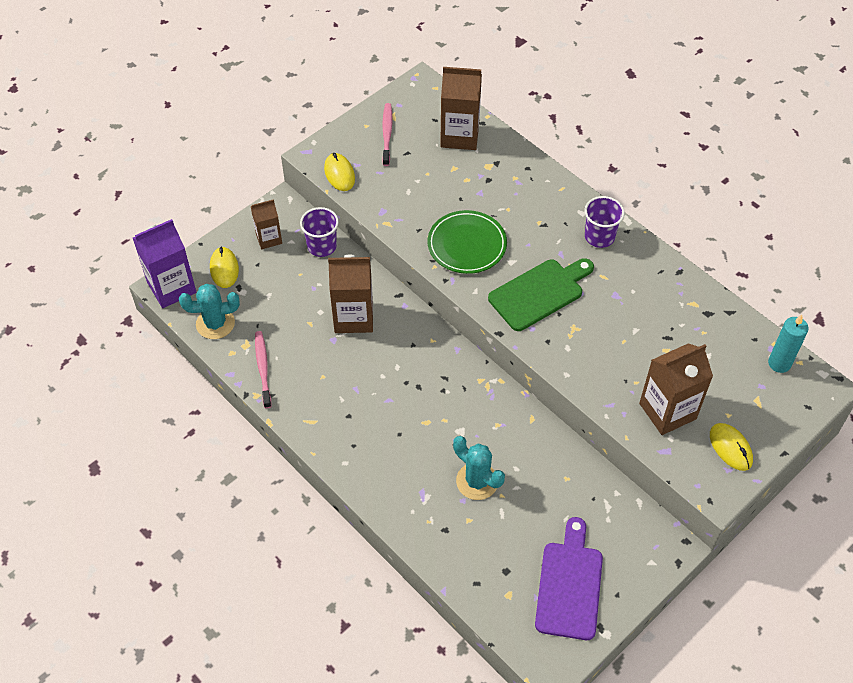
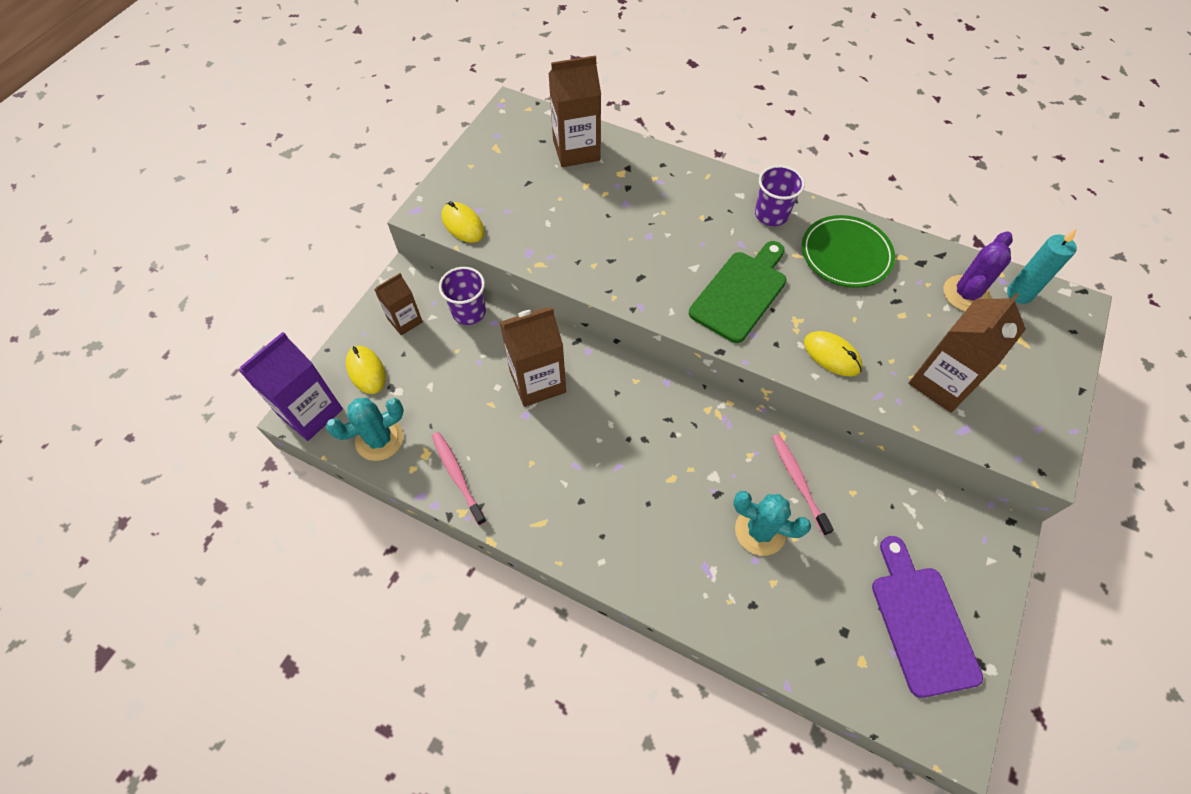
camera: 20 degrees left, 5 degrees up
pink toothbrush [382,103,392,166] -> pink toothbrush moved to [772,434,834,536]
green plate [428,210,507,274] -> green plate moved to [802,215,895,288]
yellow mouse [710,423,753,471] -> yellow mouse moved to [804,331,862,377]
none -> purple cactus [943,232,1013,311]

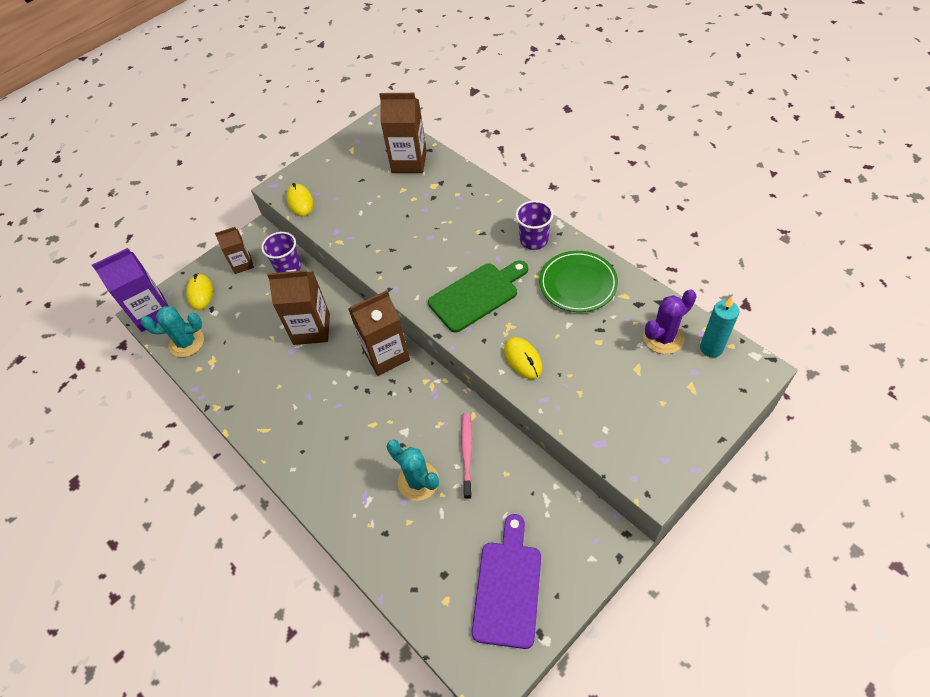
camera: 25 degrees right, 5 degrees down
pink toothbrush [432,432,486,526] -> none
brown carton [908,293,1026,413] -> brown carton moved to [348,290,410,376]

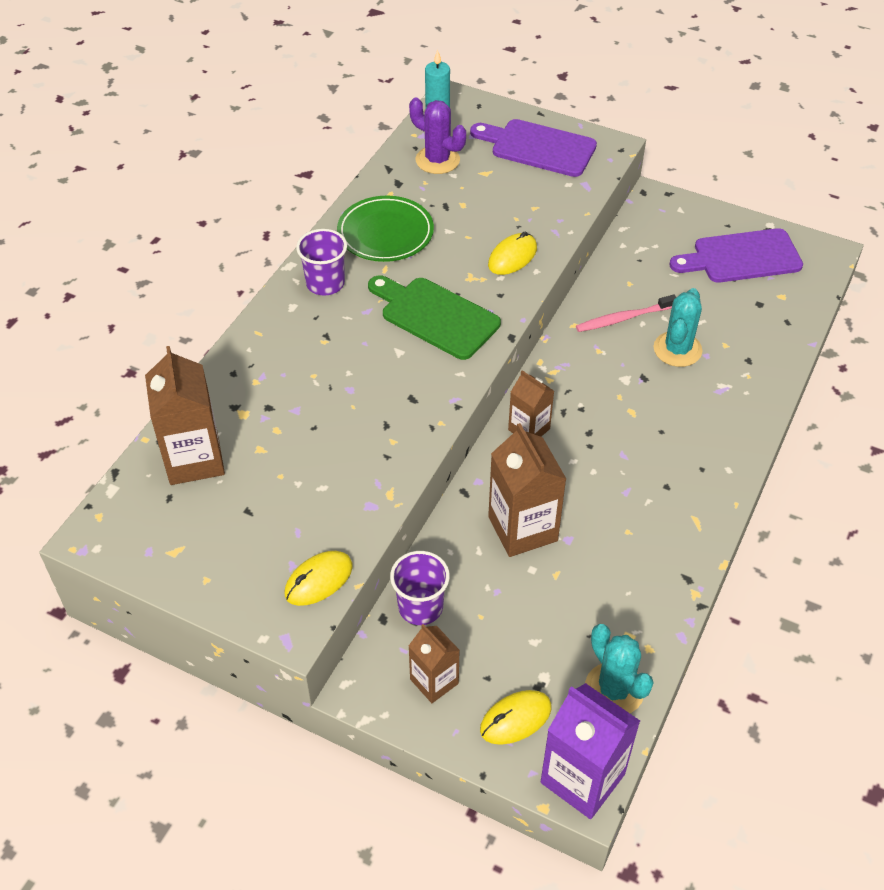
camera: 115 degrees left, 5 degrees down
brown carton [348,290,410,376] -> brown carton [508,370,554,437], size x0.60
none -> purple cutting board [470,119,597,177]

